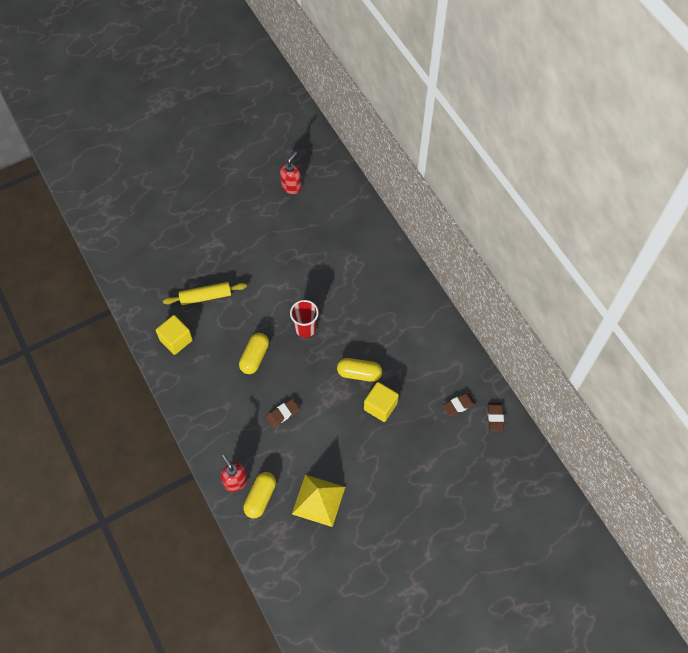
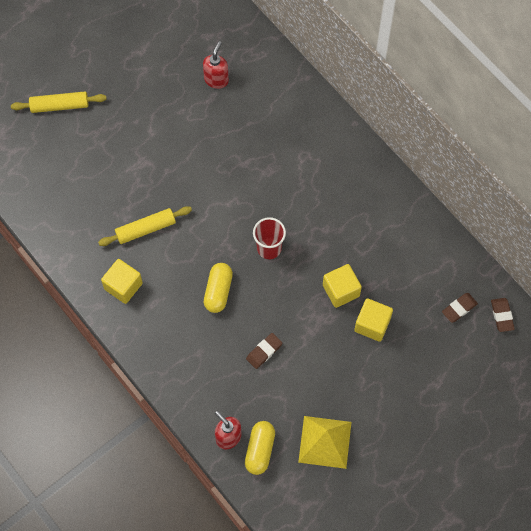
camera: 10 degrees left, 5 degrees up
yellow capsule [337,358,382,382] -> yellow cube [323,264,362,308]
none -> yellow rolling pin [11,91,107,113]

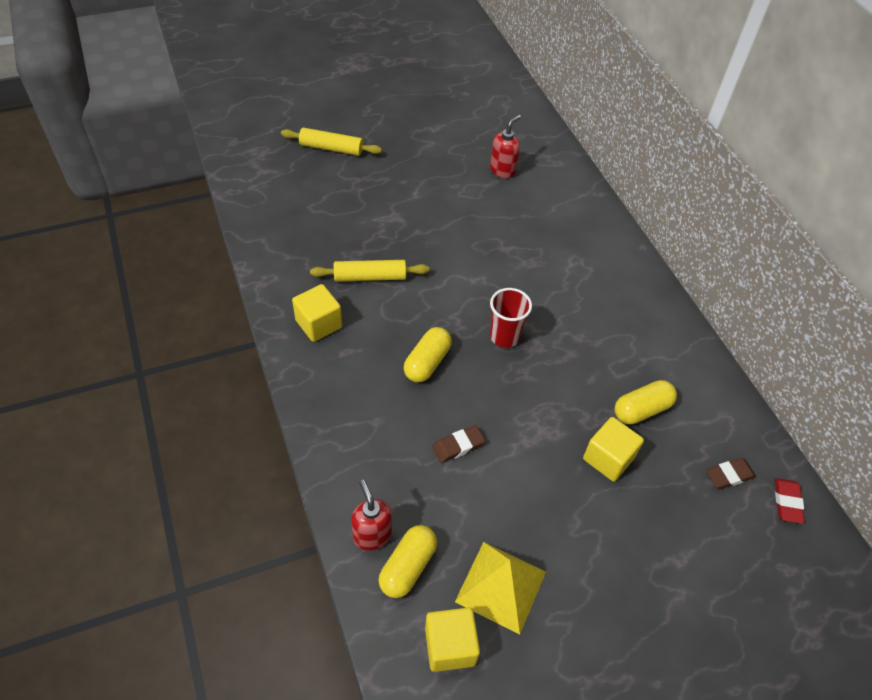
camera: 15 degrees right, 15 degrees down
yellow cube [323,264,362,308] -> yellow cube moved to [425,607,480,672]
brown eraser [491,298,515,332] -> red eraser [775,478,805,524]
none -> yellow capsule [614,380,677,424]

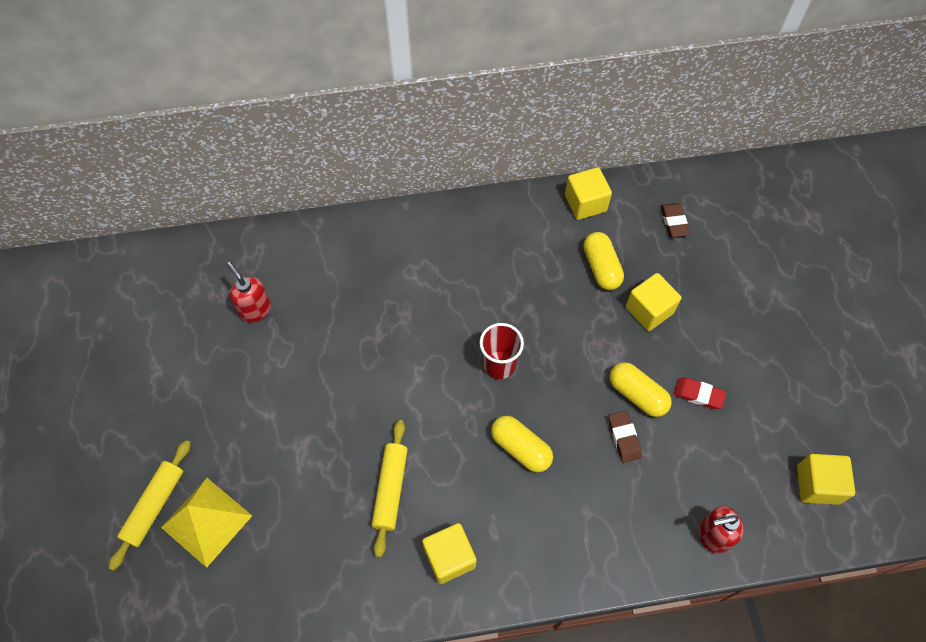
camera: 75 degrees left, 10 degrees up
yellow capsule [379,525,437,598] -> yellow capsule moved to [610,362,672,417]
yellow pyramid [455,542,546,634] -> yellow pyramid moved to [161,478,252,568]
red eraser [775,478,805,524] -> red eraser moved to [674,378,726,409]
none -> yellow cube [565,167,612,220]

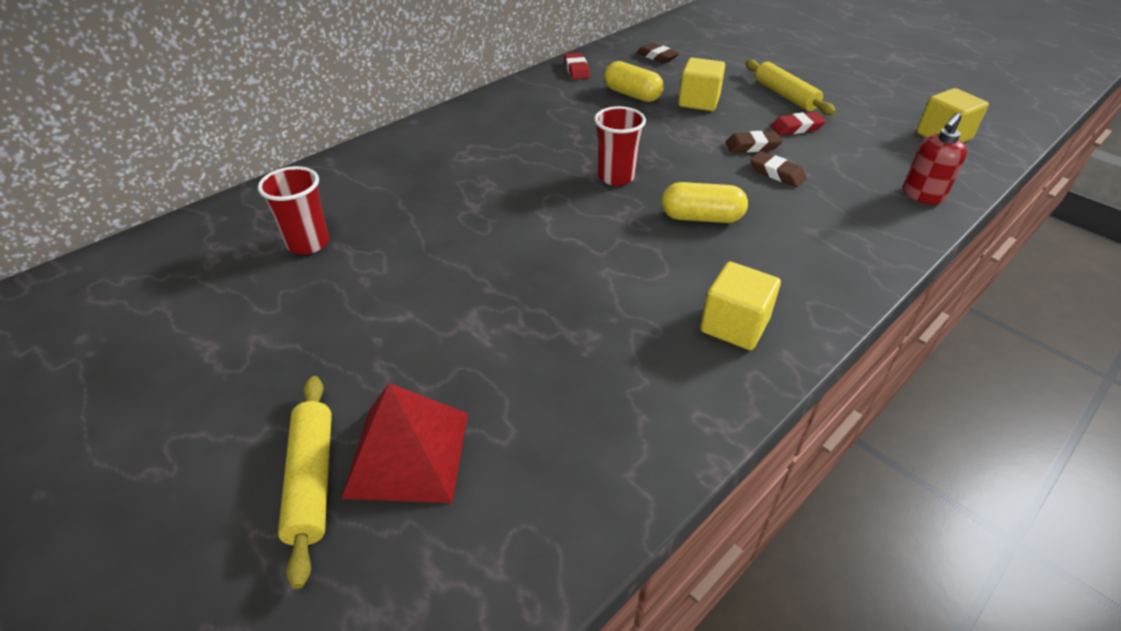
camera: 35 degrees left, 20 degrees down
yellow pyramid [161,478,252,568] -> red pyramid [341,383,468,503]
red soap dispenser [227,262,271,322] -> red cup [258,166,329,255]
yellow rolling pin [372,420,408,558] -> yellow rolling pin moved to [745,59,836,115]
yellow cube [565,167,612,220] -> red eraser [564,53,590,80]
yellow capsule [610,362,672,417] -> brown eraser [726,131,783,152]

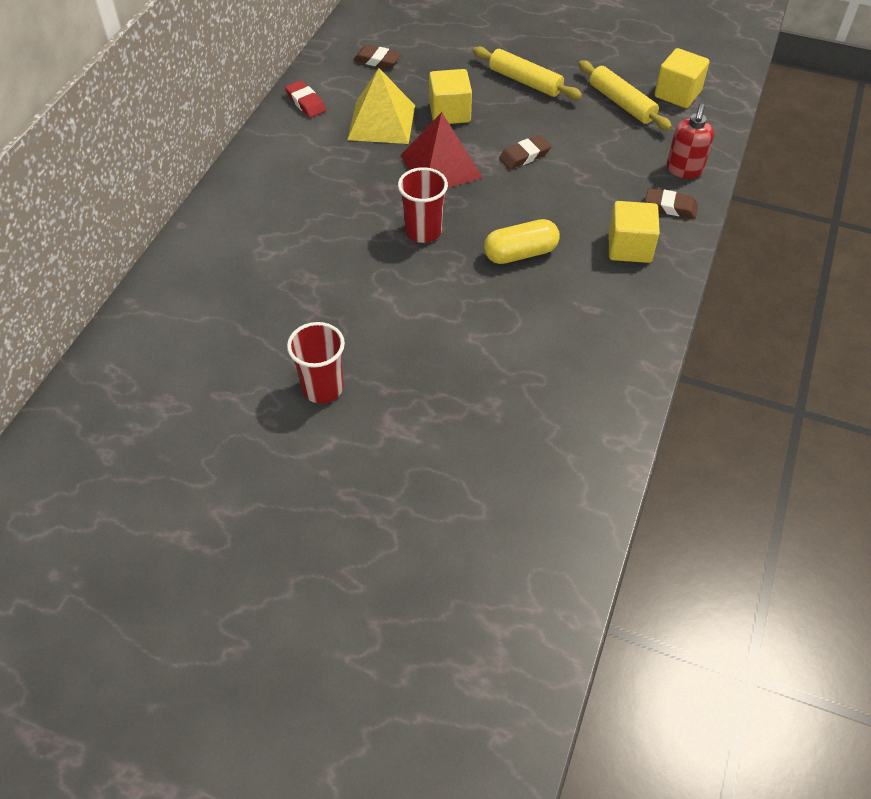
camera: 25 degrees left, 10 degrees up
red cup [258,166,329,255] -> red cup moved to [287,322,345,404]
yellow rolling pin [278,376,332,589] -> yellow rolling pin moved to [578,60,672,130]
red pyramid [341,383,468,503] -> red pyramid moved to [401,112,483,188]
yellow capsule [604,61,664,102] -> yellow pyramid [347,68,415,144]
yellow cube [700,262,781,350] -> yellow cube moved to [609,201,660,263]
brown eraser [750,151,807,187] -> brown eraser moved to [645,188,698,218]
red eraser [771,112,826,135] -> none

